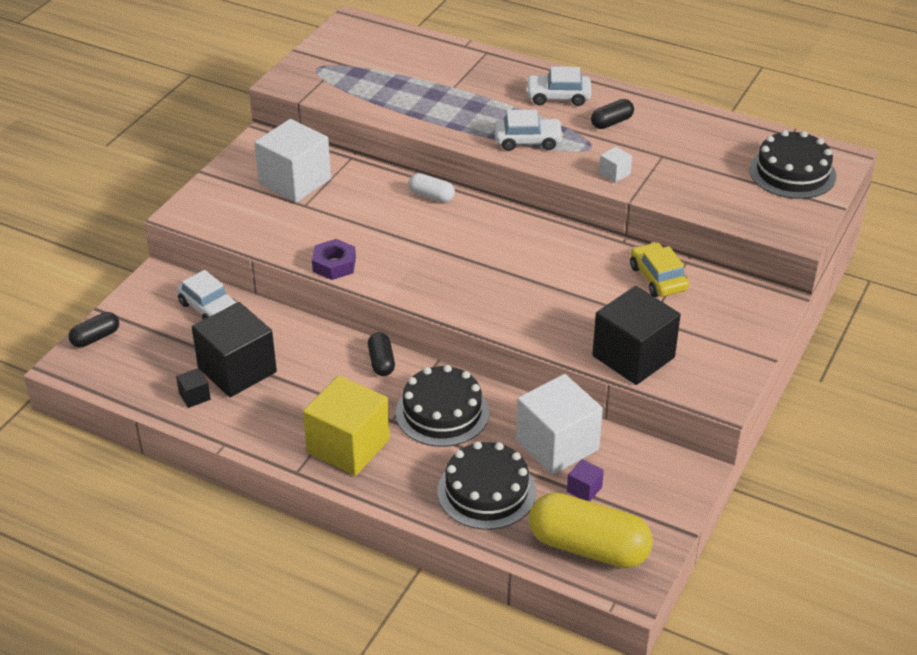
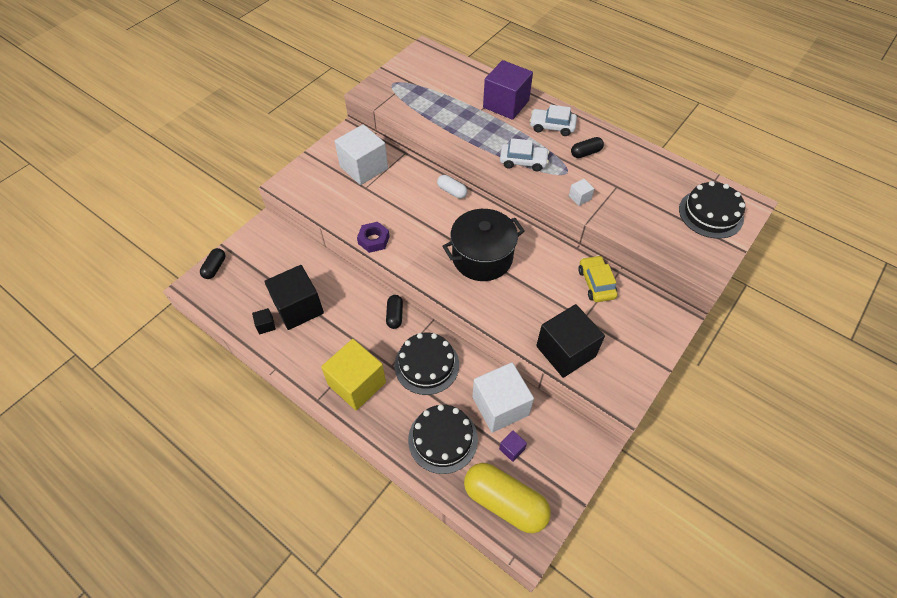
camera: 10 degrees right, 15 degrees up
black capsule [69,312,119,348] -> black capsule turned 45 degrees counterclockwise [200,248,225,279]
white car [177,270,237,320] -> none
none -> black pot [443,209,525,281]
none -> purple cube [483,60,533,120]

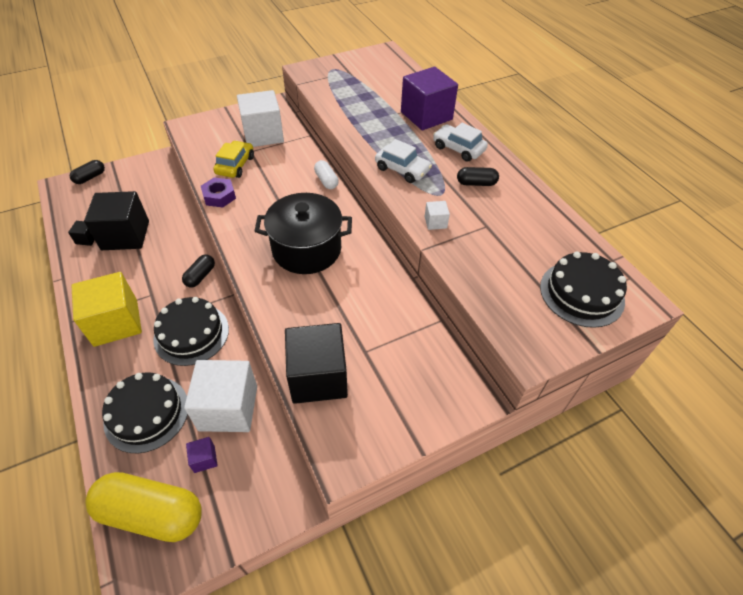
camera: 25 degrees right, 5 degrees down
yellow capsule [464,463,551,533] -> yellow capsule turned 45 degrees counterclockwise [85,472,202,542]
yellow car [578,255,618,302] -> yellow car moved to [213,141,254,178]

